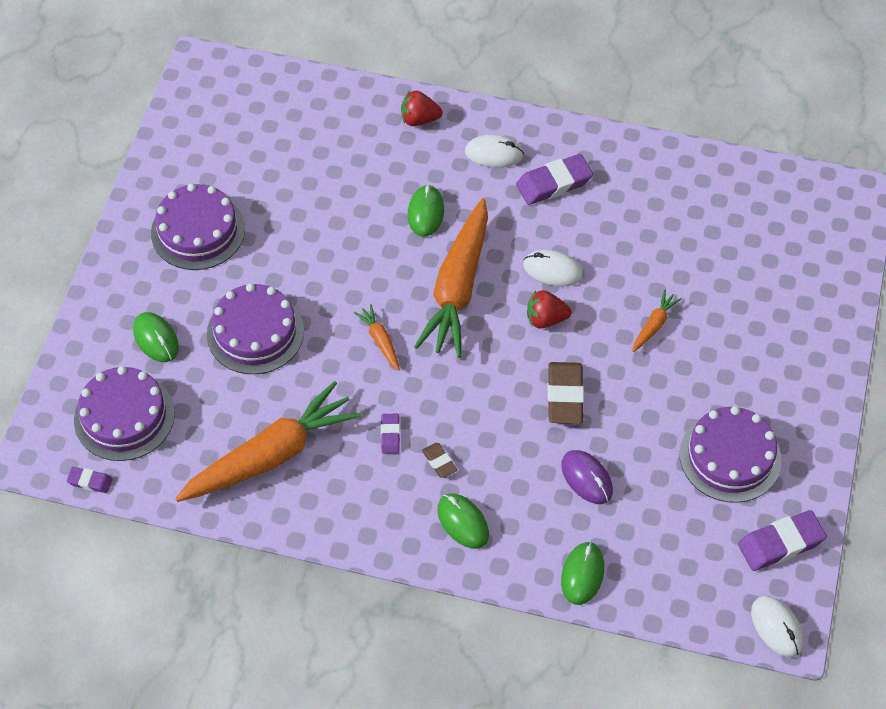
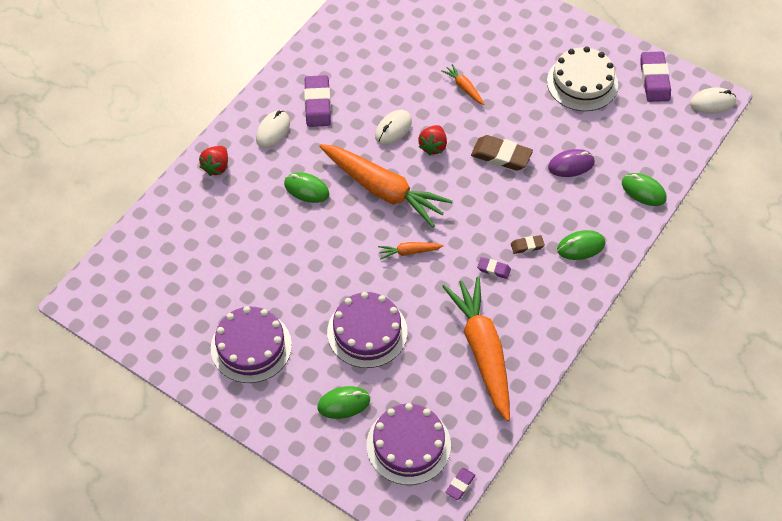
camera: 70 degrees left, 0 degrees up
purple cake [680,406,782,503] -> white cake [547,47,618,111]

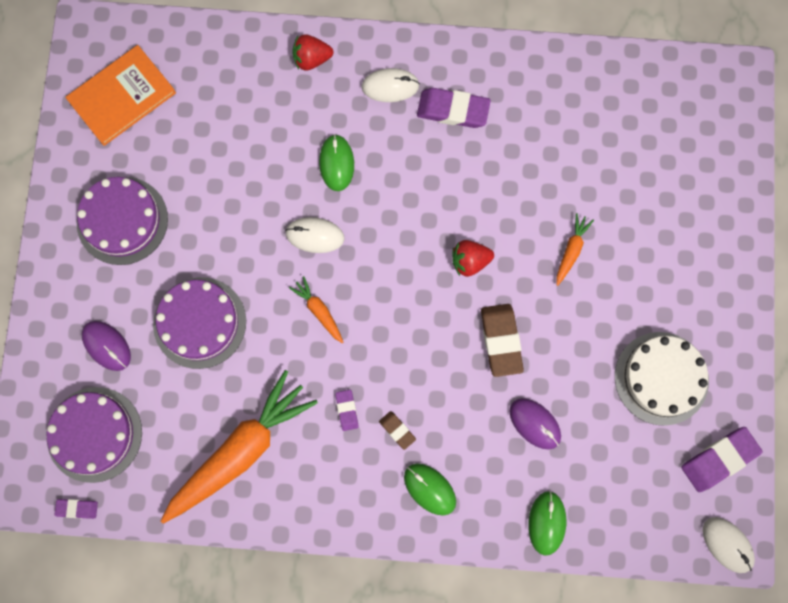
camera: 60 degrees right, 20 degrees up
purple eraser [304,75,331,127] -> purple eraser turned 45 degrees clockwise [417,88,491,128]
green mouse [317,386,370,419] -> purple mouse [82,321,131,371]
orange carrot [319,144,453,227] -> none
white mouse [375,110,412,145] -> white mouse moved to [285,217,345,253]
none -> orange book [65,45,176,146]

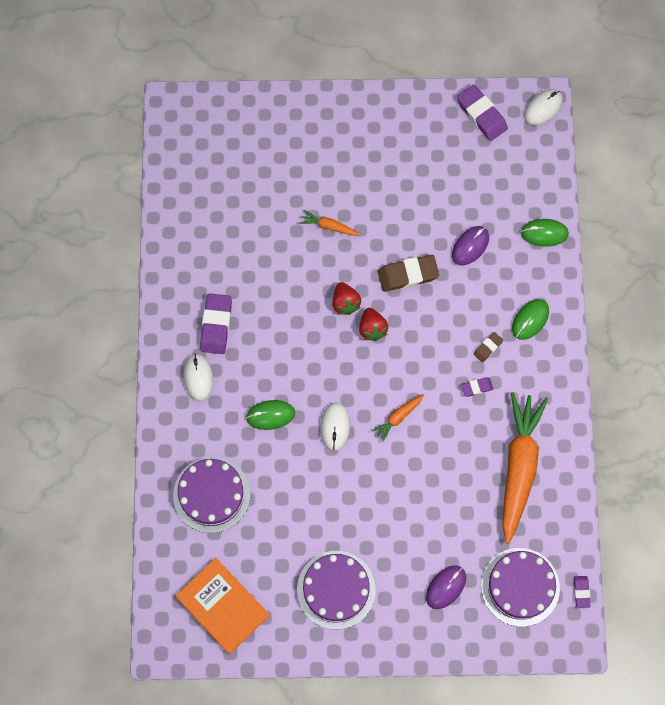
camera: 95 degrees left, 5 degrees down
purple cake [153,277,246,369] -> purple cake moved to [173,457,251,533]
orange carrot [161,370,318,524] -> orange carrot turned 60 degrees clockwise [502,392,548,544]
red strawberry [292,35,333,70] -> red strawberry moved to [359,308,388,341]
white cake [615,332,709,426] -> none

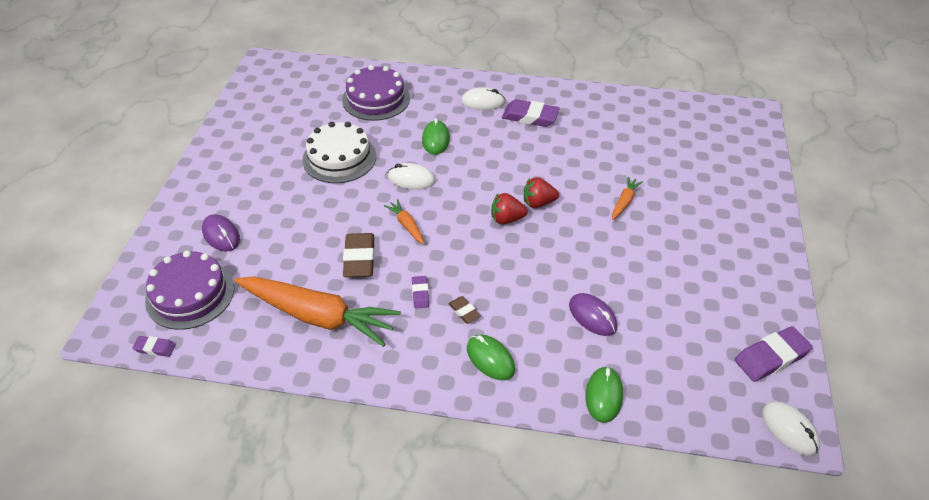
camera: 100 degrees right, 25 degrees down
orange book [175,558,270,654] -> none
purple cake [297,551,376,630] -> none
brown eraser [378,255,439,292] -> brown eraser moved to [343,233,375,277]
none -> white cake [303,122,376,183]

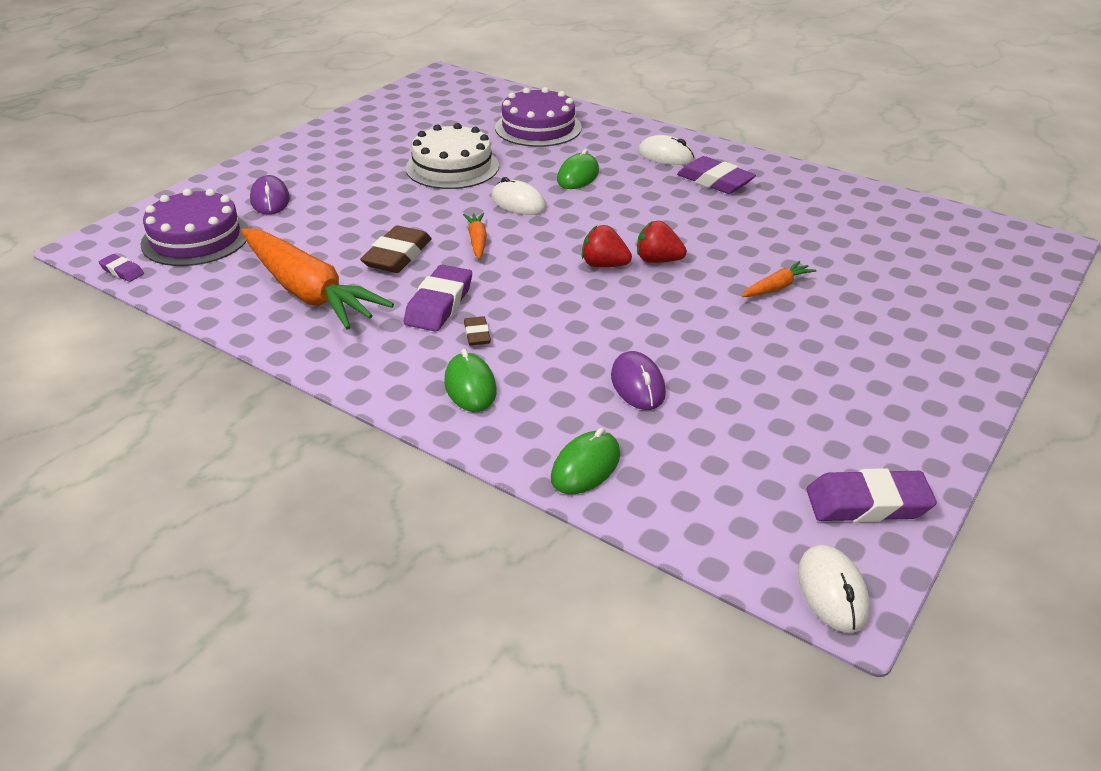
camera: 25 degrees right, 10 degrees down
purple eraser [412,276,429,308] -> purple eraser [404,265,472,331], size x1.90

